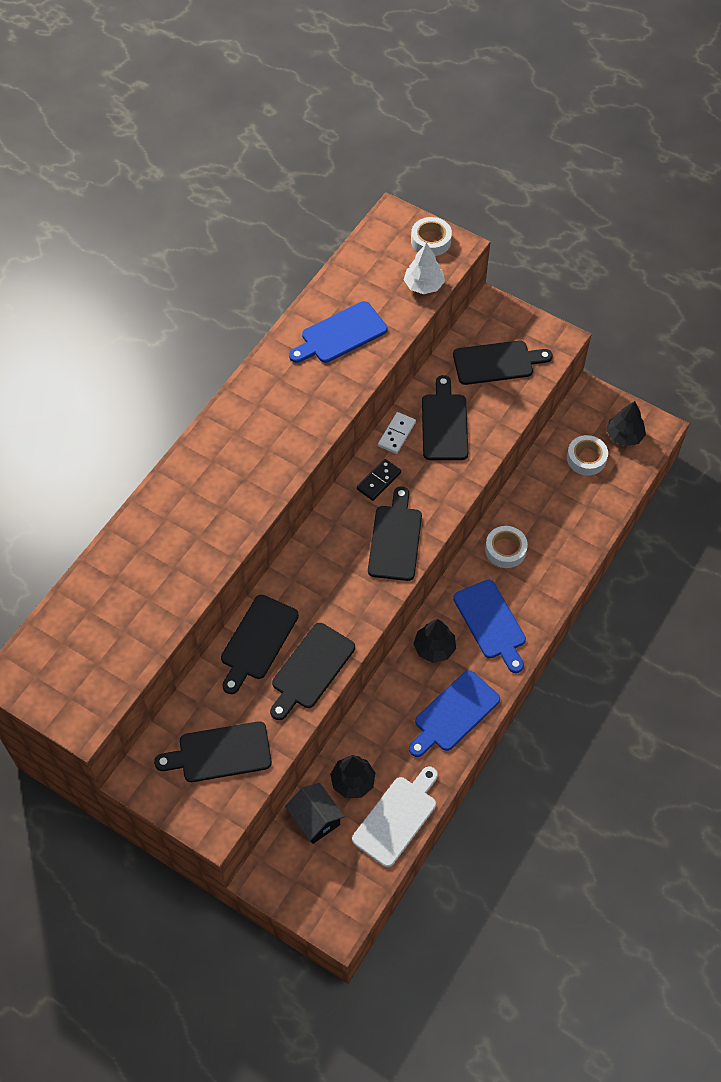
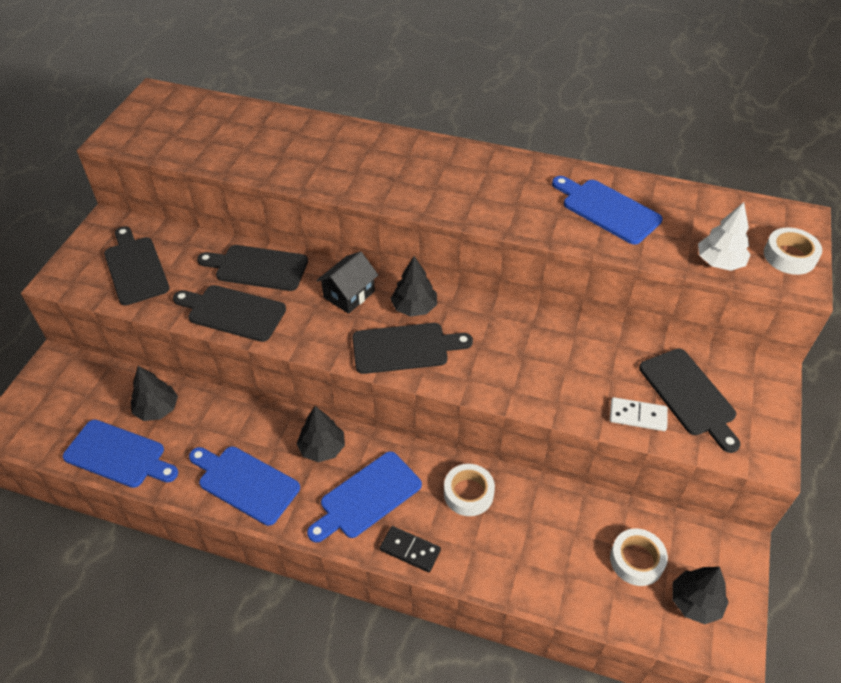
camera: 75 degrees right, 10 degrees down
black house [285,783,345,844] -> black house moved to [317,252,378,314]
white cutting board [352,766,438,867] -> blue cutting board [63,420,178,488]
black domino [357,459,401,501] -> black domino moved to [380,526,441,572]
white domino [378,412,416,454] -> white domino moved to [610,397,668,431]
black cutting board [422,375,468,460] -> none
none -> black tree [391,256,437,317]

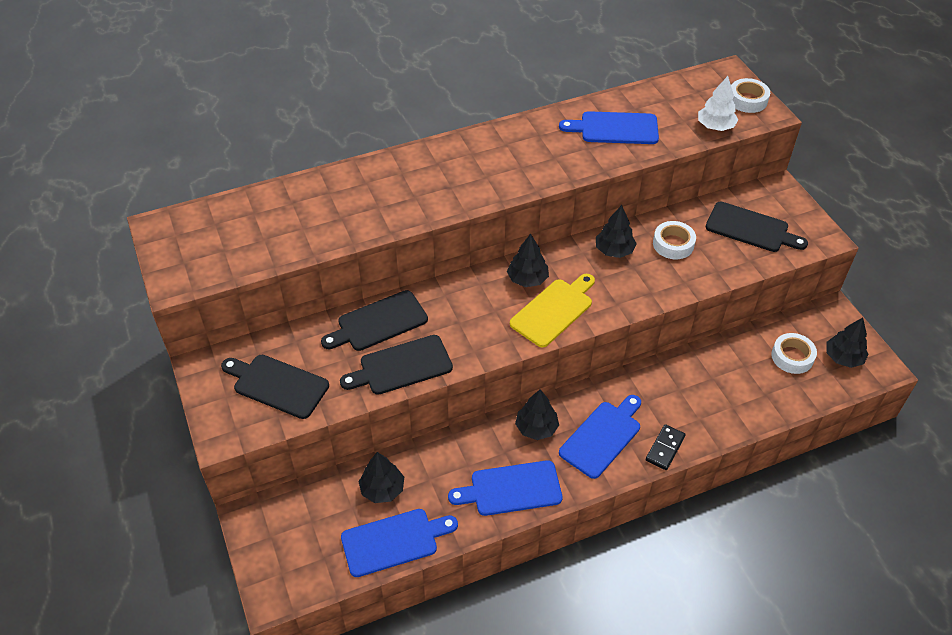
camera: 40 degrees left, 0 degrees up
blue cutting board [307,451,422,543] -> blue cutting board turned 150 degrees counterclockwise [559,395,641,479]
black house [317,252,378,314] -> none
black cutting board [352,323,473,374] -> yellow cutting board [510,274,595,347]
black domino [380,526,441,572] -> black domino turned 45 degrees counterclockwise [646,424,686,470]
white tape [444,464,495,516] -> white tape moved to [653,221,696,259]
white domino [610,397,668,431] -> none
none -> black tree [596,205,637,258]

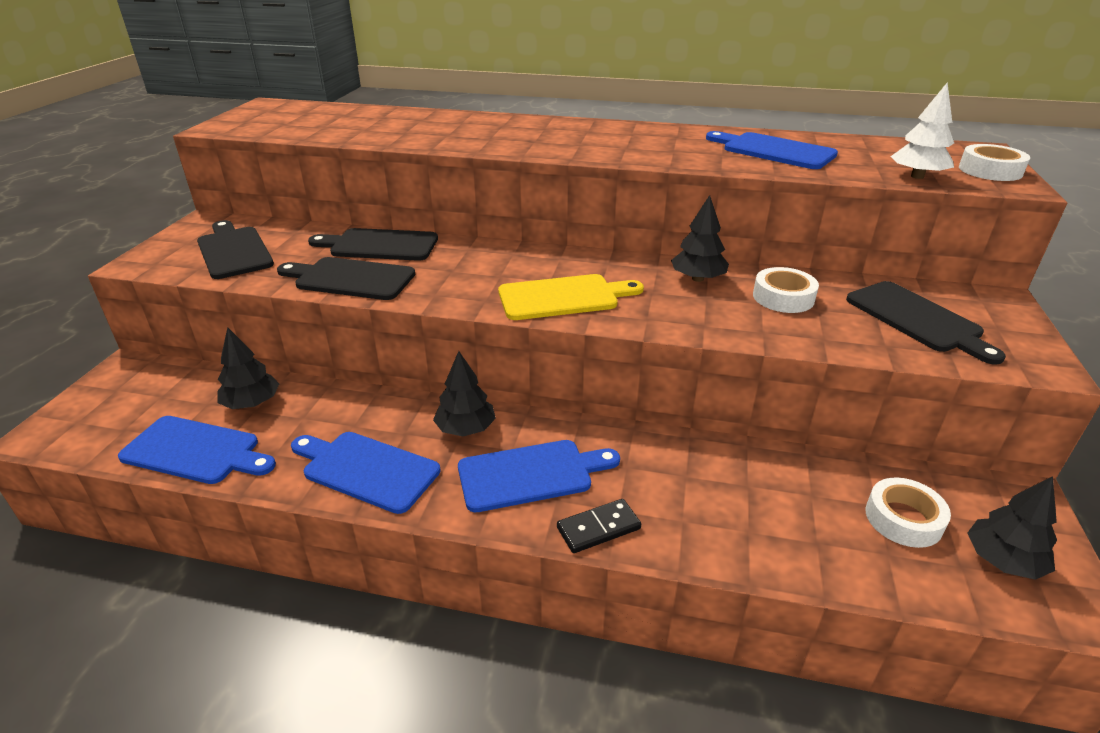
camera: 35 degrees right, 15 degrees down
black tree [507,234,549,287] -> none

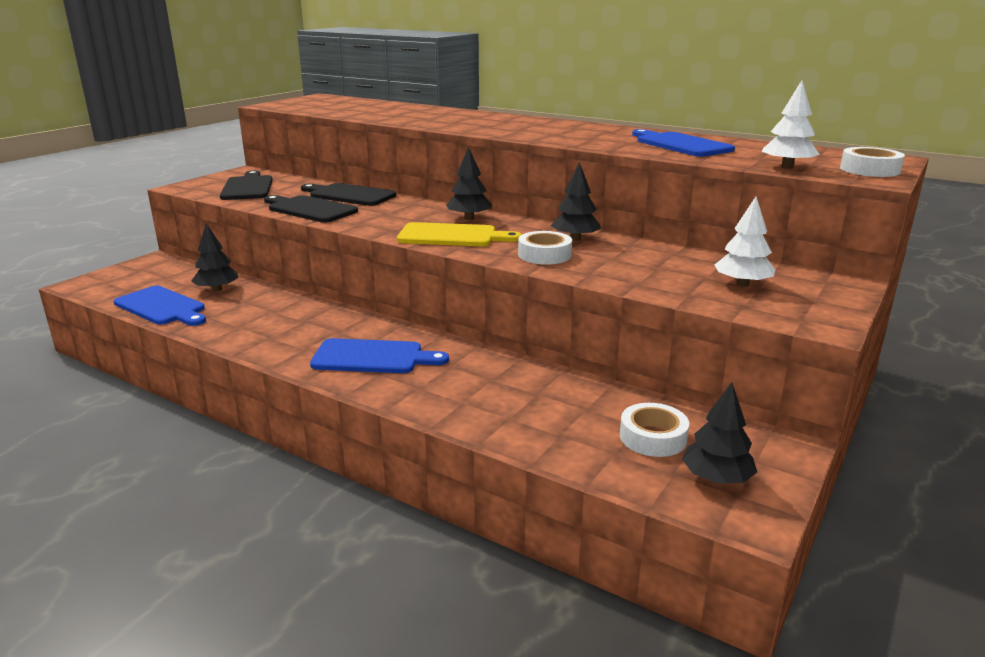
camera: 20 degrees right, 10 degrees down
blue cutting board [291,432,440,514] -> none
black tree [433,351,496,436] -> black tree moved to [446,147,492,220]
black domino [557,499,641,553] -> none
white tape [753,267,819,313] -> white tape moved to [518,231,572,265]
black cutting board [846,281,1006,365] -> white tree [715,197,775,287]

